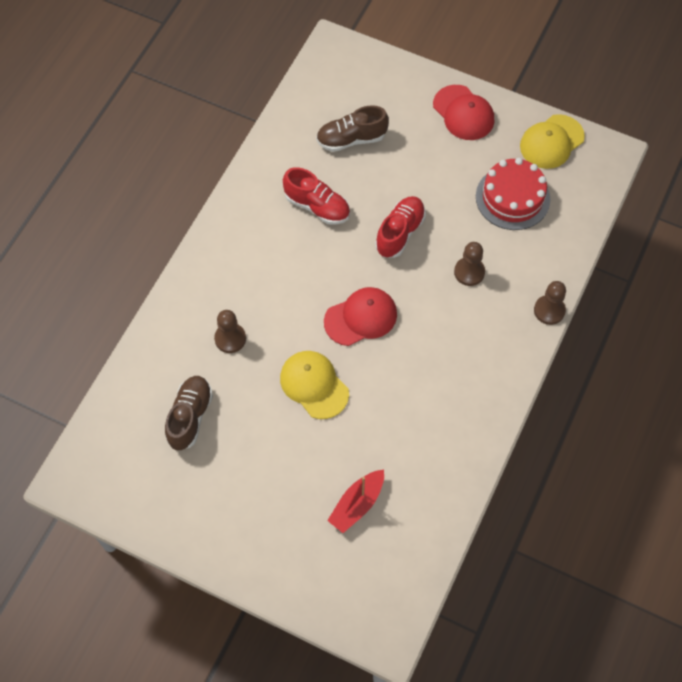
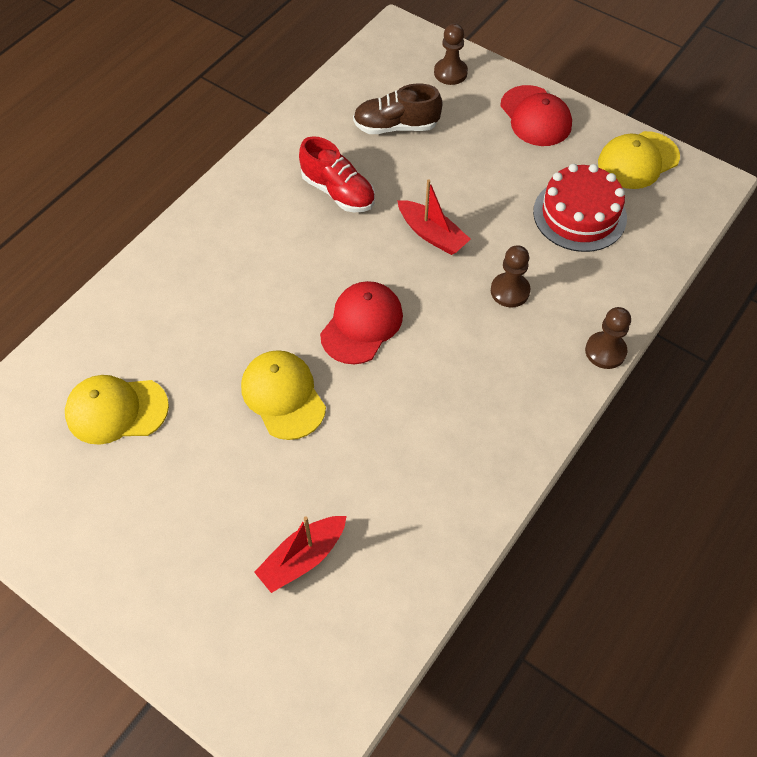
camera: 10 degrees right, 5 degrees down
brown shoe [165,376,213,450] -> yellow cap [65,375,169,444]
brown pawn [214,310,246,353] -> brown pawn moved to [434,23,468,85]
red cap [324,287,397,346] -> red cap turned 45 degrees counterclockwise [320,281,403,364]
red shoe [375,196,426,258] -> red boat [397,179,471,255]

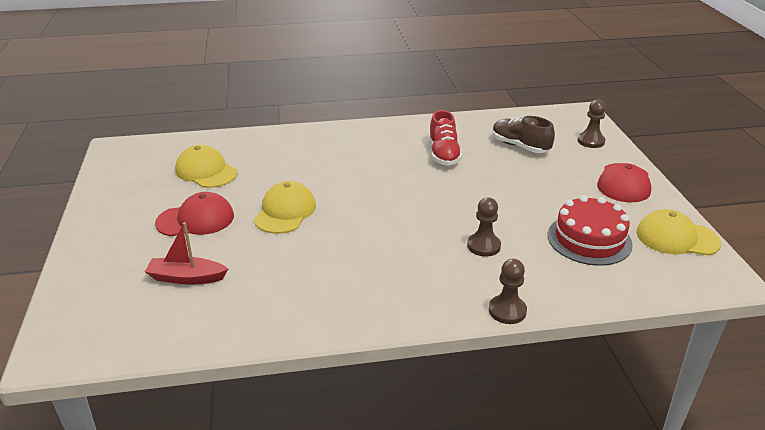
camera: 45 degrees right, 25 degrees down
red cap [320,281,403,364] -> red cap moved to [155,192,234,236]
red boat [397,179,471,255] -> none

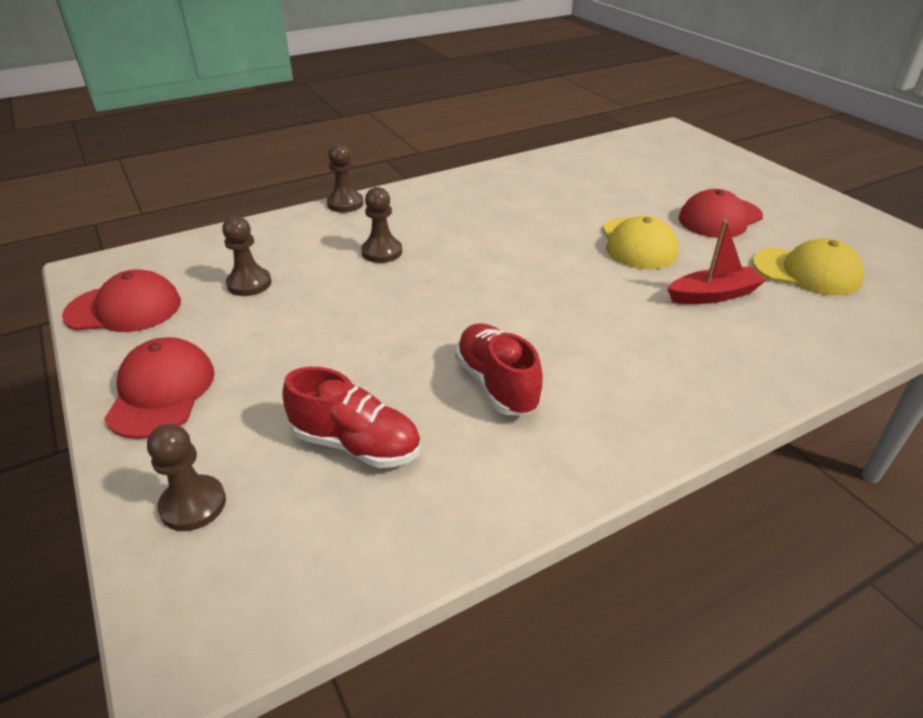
camera: 160 degrees right, 5 degrees up
red boat [145,222,228,284] -> red boat moved to [667,219,766,304]
brown shoe [492,116,555,153] -> red shoe [282,367,421,468]
red cake [547,195,633,266] -> brown pawn [222,216,272,296]
yellow cap [636,209,721,256] -> red cap [62,269,181,332]

